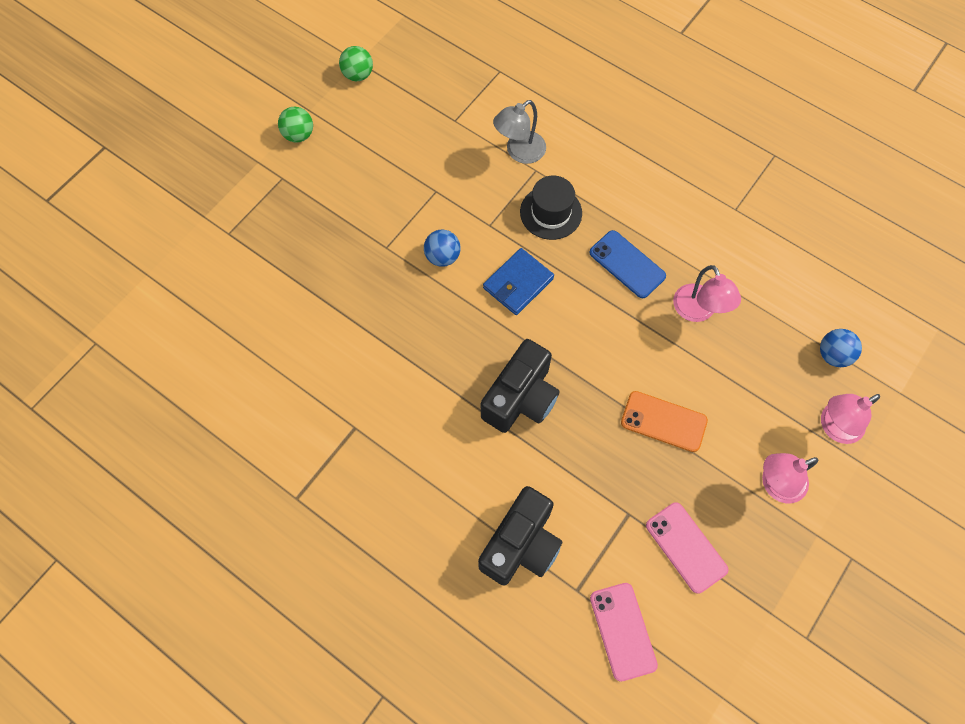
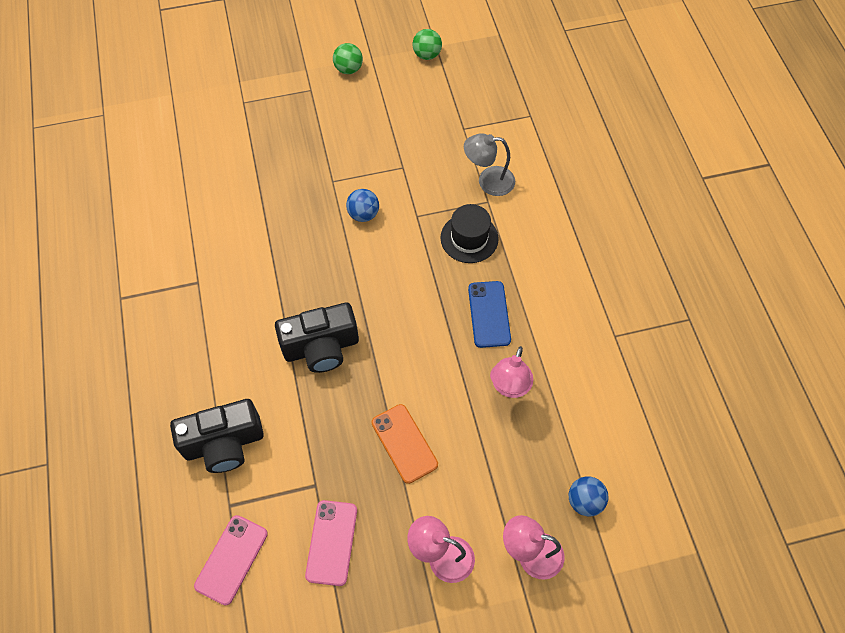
camera: 40 degrees right, 5 degrees down
blue wallet [483,248,554,315] -> none

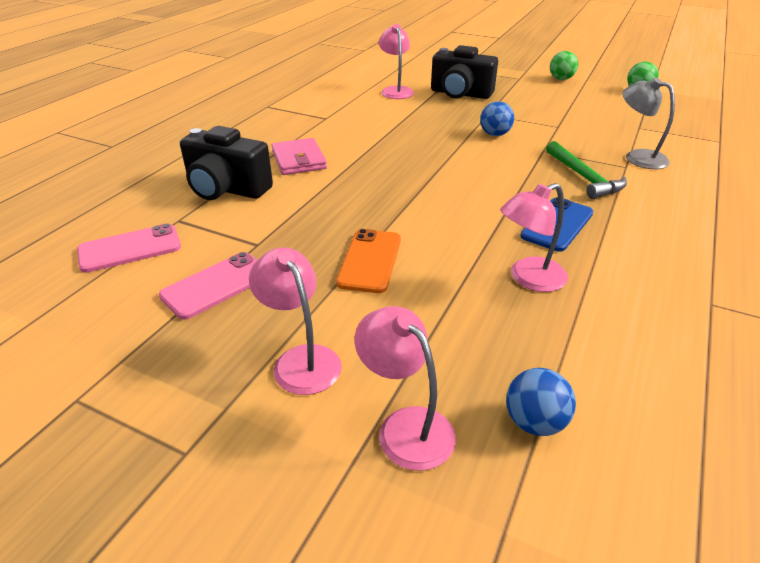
camera: 40 degrees right, 25 degrees down
black camera [275,303,359,373] -> black camera moved to [431,45,498,99]
black hat [441,204,499,263] -> green hammer [546,141,627,199]
none -> pink wallet [271,138,327,175]
none -> pink lamp [379,24,414,99]

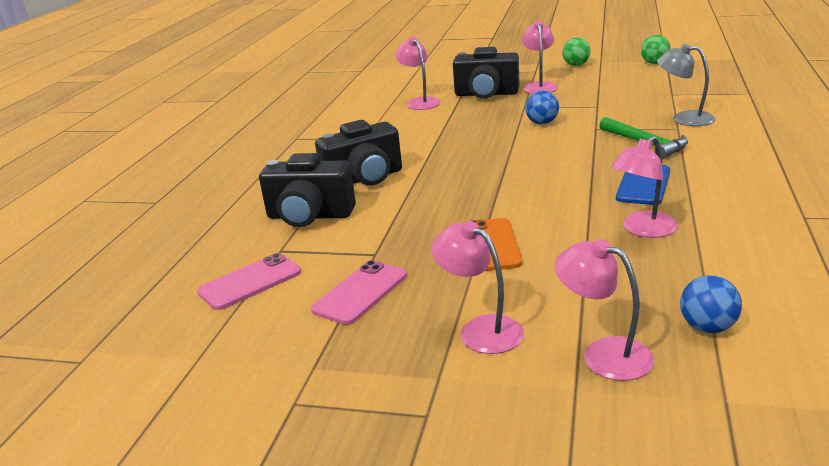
camera: 10 degrees left, 10 degrees down
pink wallet [271,138,327,175] -> black camera [315,120,402,186]
none -> pink lamp [522,20,558,94]

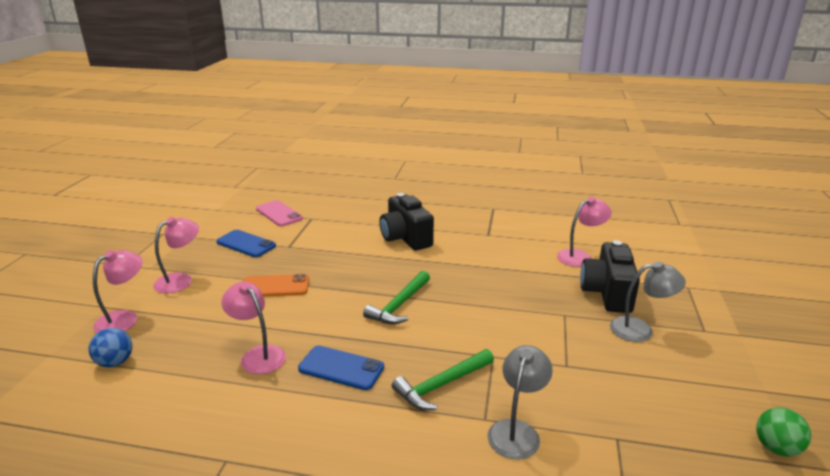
camera: 85 degrees right, 0 degrees up
black camera [259,153,356,227] -> none
pink phone [311,260,407,325] -> blue phone [216,230,276,257]
pink lamp [522,20,558,94] -> grey lamp [610,261,686,342]
blue ball [525,91,559,124] -> none
green ball [562,38,591,66] -> none
none -> green hammer [363,271,430,324]

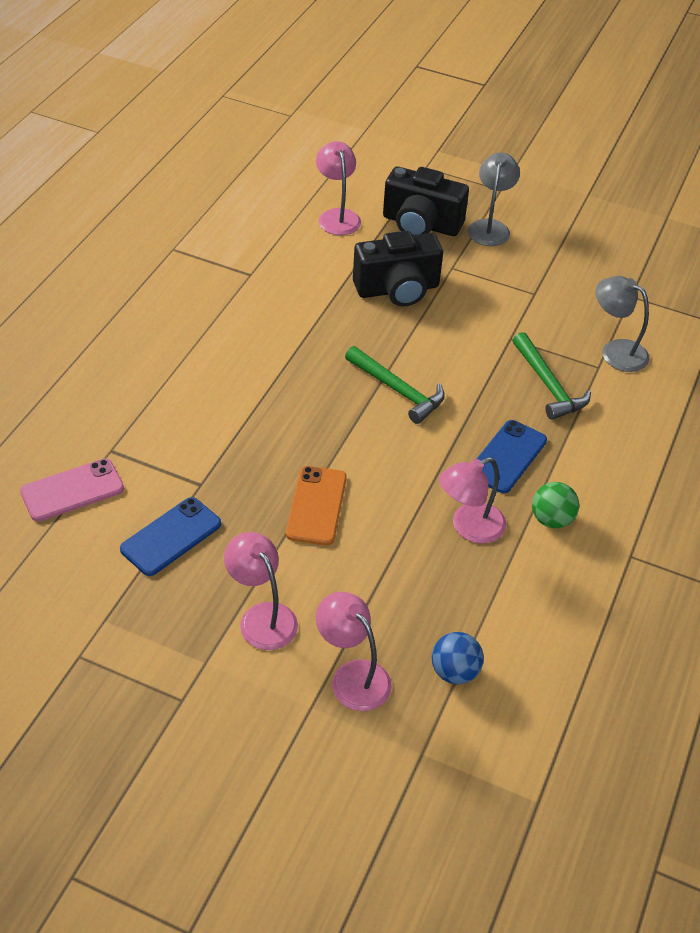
camera: 80 degrees left, 20 degrees up
black camera [379,193,434,250] -> black camera moved to [353,231,443,307]
green ball [756,407,811,456] -> green ball moved to [532,482,579,529]

